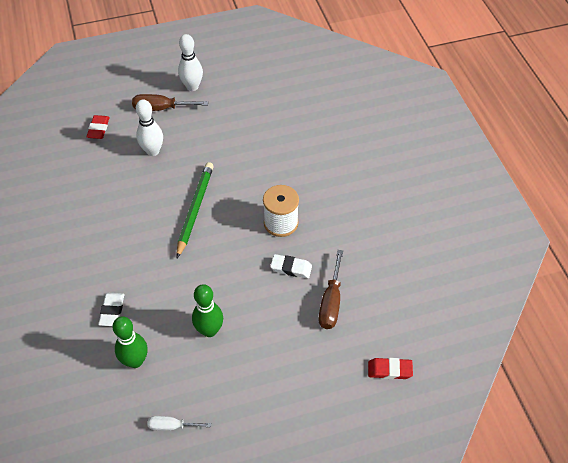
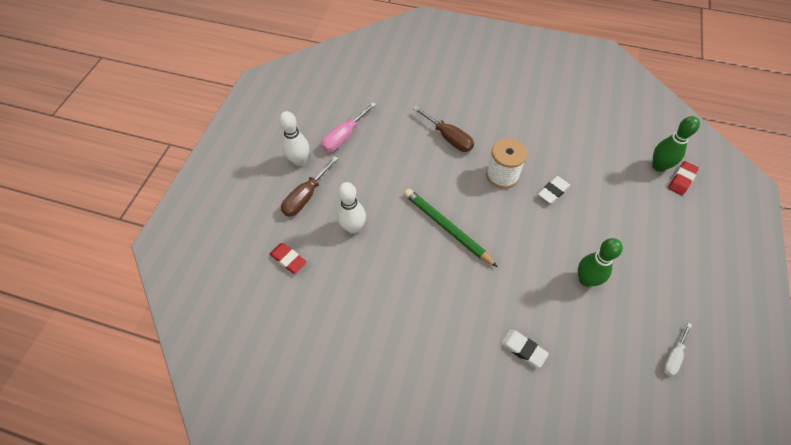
camera: 55 degrees left, 5 degrees up
green bowling pin [113,316,148,368] -> green bowling pin moved to [652,116,700,172]
brown screwdriver [318,250,343,329] -> brown screwdriver moved to [413,106,474,152]
none -> pink screwdriver [321,102,377,152]

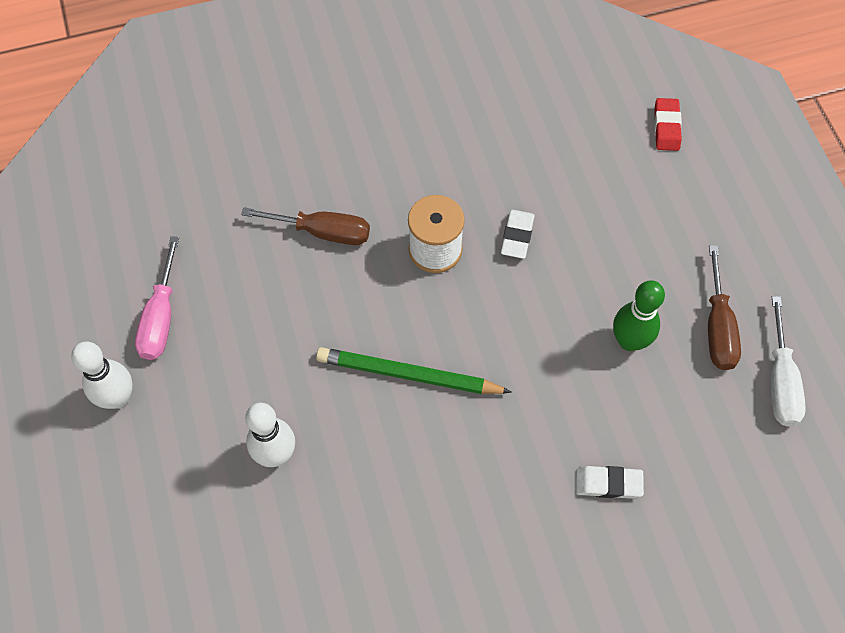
camera: 35 degrees left, 5 degrees up
red eraser [270,243,307,274] -> none
brown screwdriver [281,156,339,217] -> brown screwdriver moved to [708,245,741,370]
green bowling pin [652,116,700,172] -> none
white screwdriver [663,323,692,376] -> white screwdriver [770,296,806,426], size x1.59

